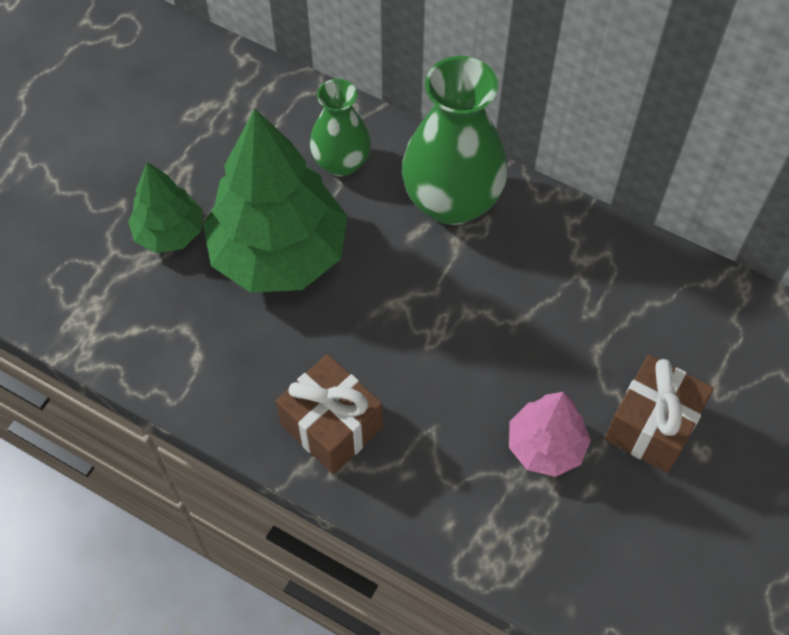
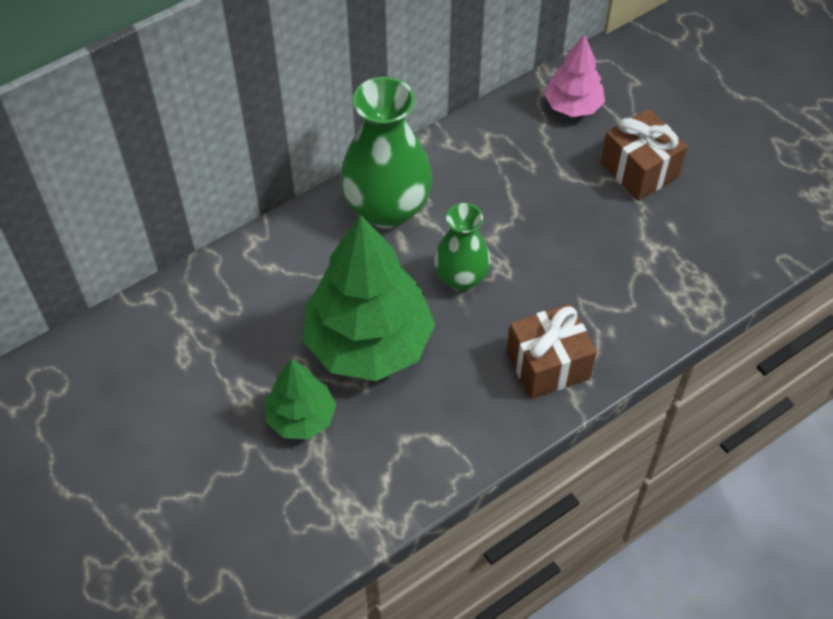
camera: 65 degrees left, 5 degrees down
green vase [310,79,371,176] -> green vase moved to [434,203,491,291]
pink tree [509,392,591,477] -> pink tree moved to [544,34,605,117]

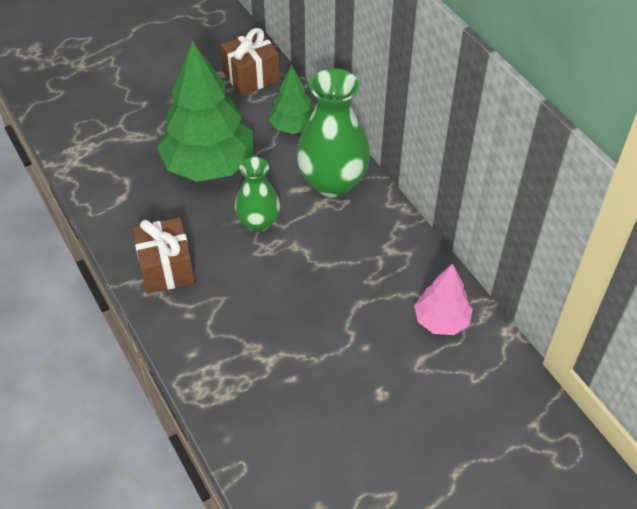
camera: 95 degrees right, 5 degrees down
green tree [265,359,336,440] -> green tree moved to [268,65,315,134]
brown gift [601,109,688,201] -> brown gift moved to [221,28,280,95]

